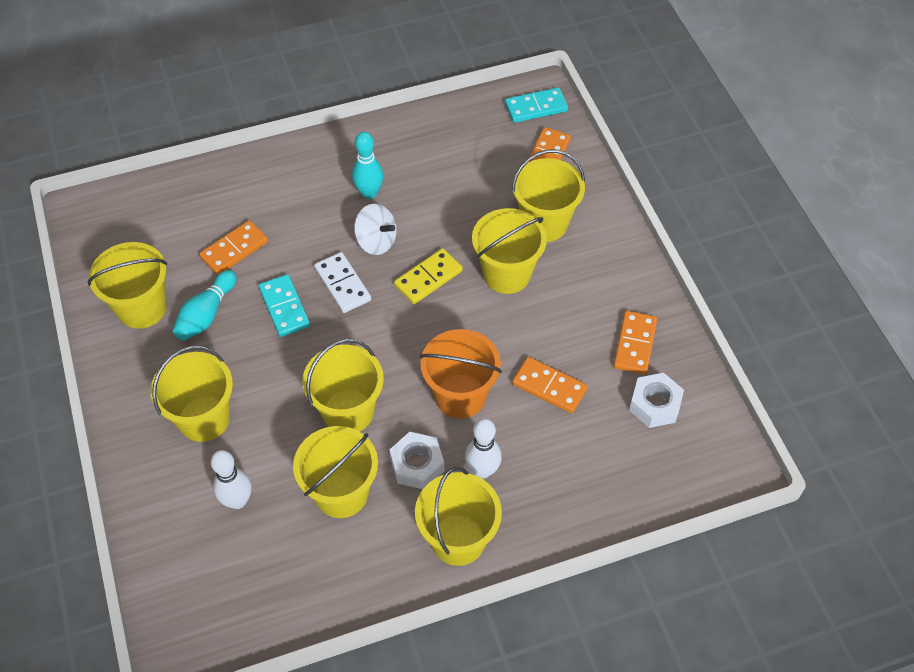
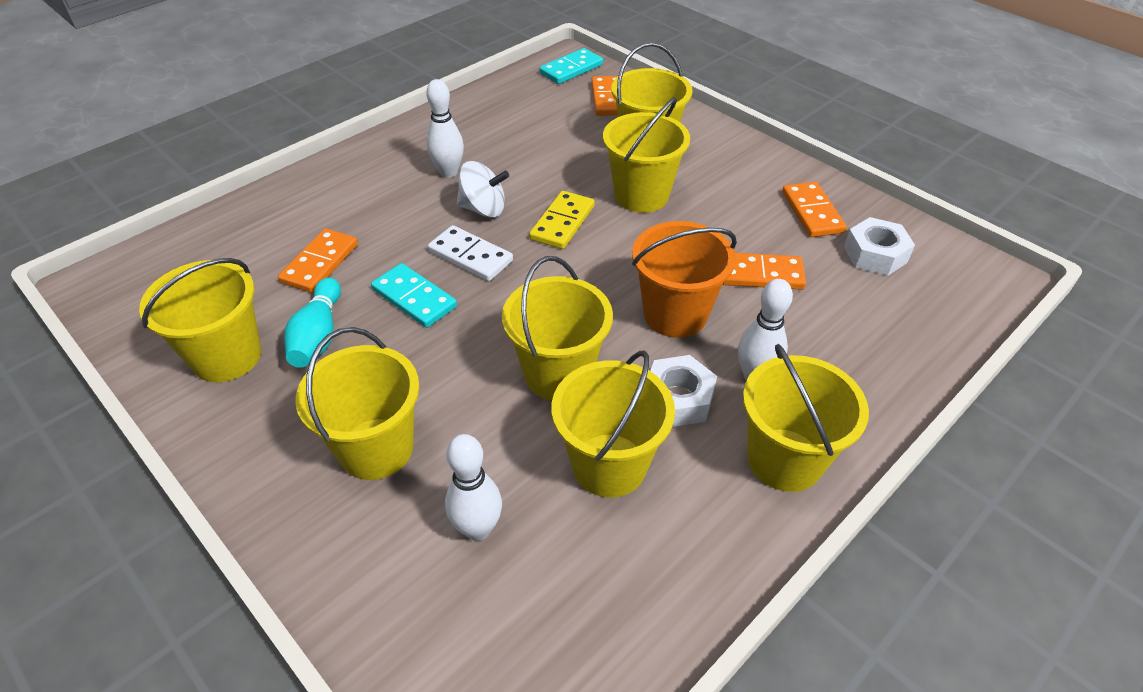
camera: 25 degrees left, 10 degrees down
turquoise bowling pin [352,132,383,199] -> white bowling pin [427,79,464,178]

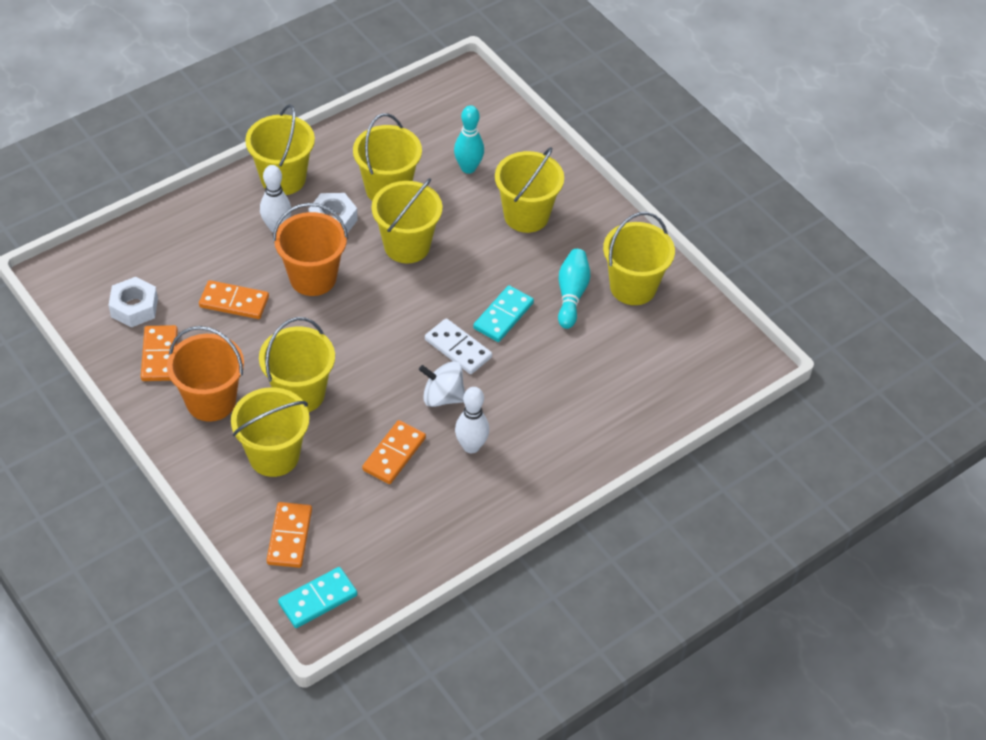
camera: 175 degrees left, 5 degrees up
orange domino [278,229,358,293] -> orange domino moved to [362,420,426,484]
turquoise domino [371,263,457,328] -> turquoise domino turned 75 degrees clockwise [473,285,534,342]
white bowling pin [445,434,502,541] -> turquoise bowling pin [454,105,484,174]
yellow domino [529,191,595,249] -> none
none -> orange bucket [167,326,244,422]

